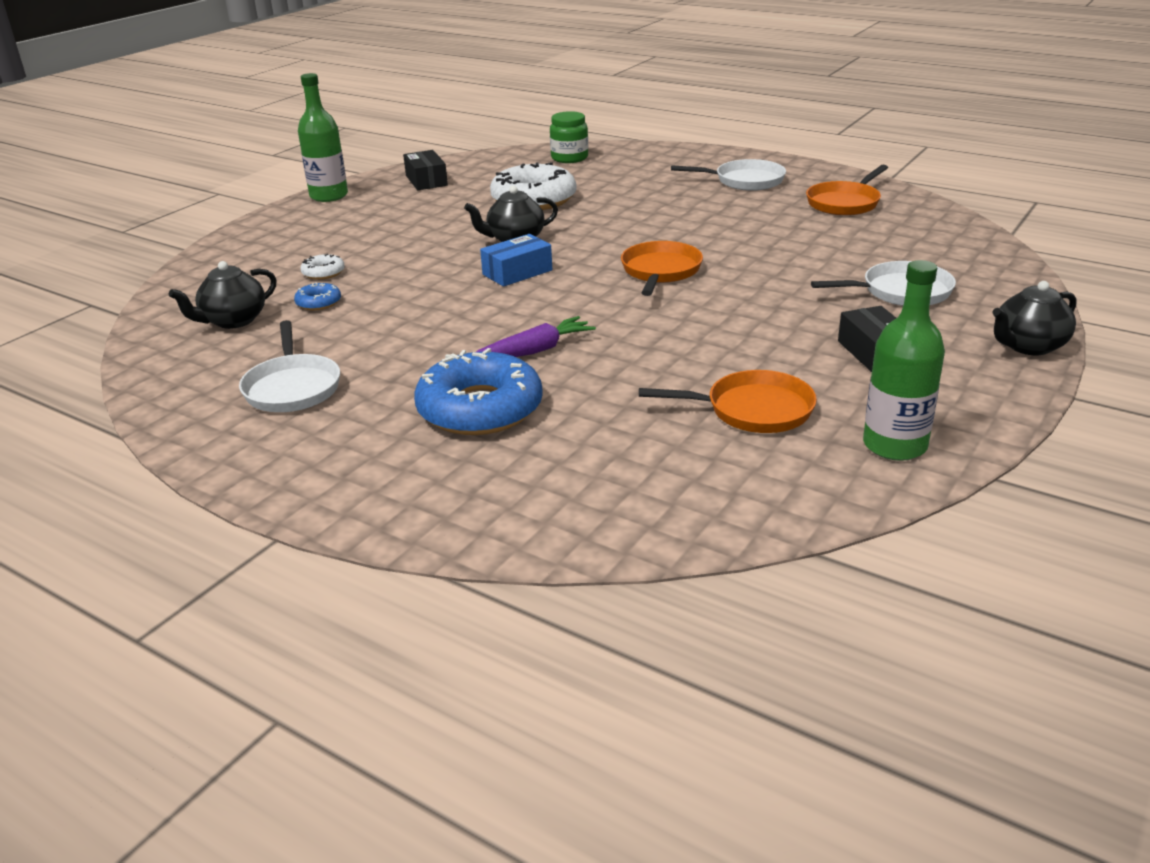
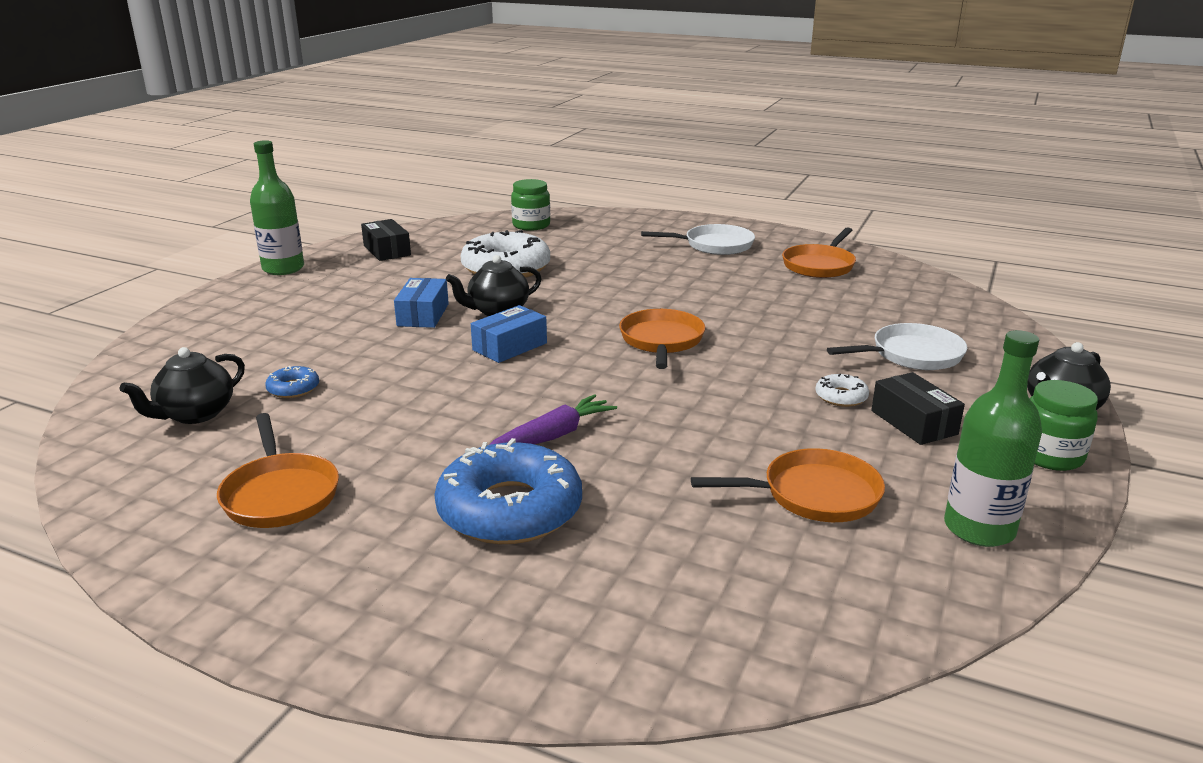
camera: 10 degrees left, 5 degrees down
white pan [239,320,340,412] -> orange pan [217,413,339,528]
white donut [301,254,345,280] -> white donut moved to [815,374,869,407]
none -> blue box [394,278,449,328]
none -> green jar [1030,380,1098,471]

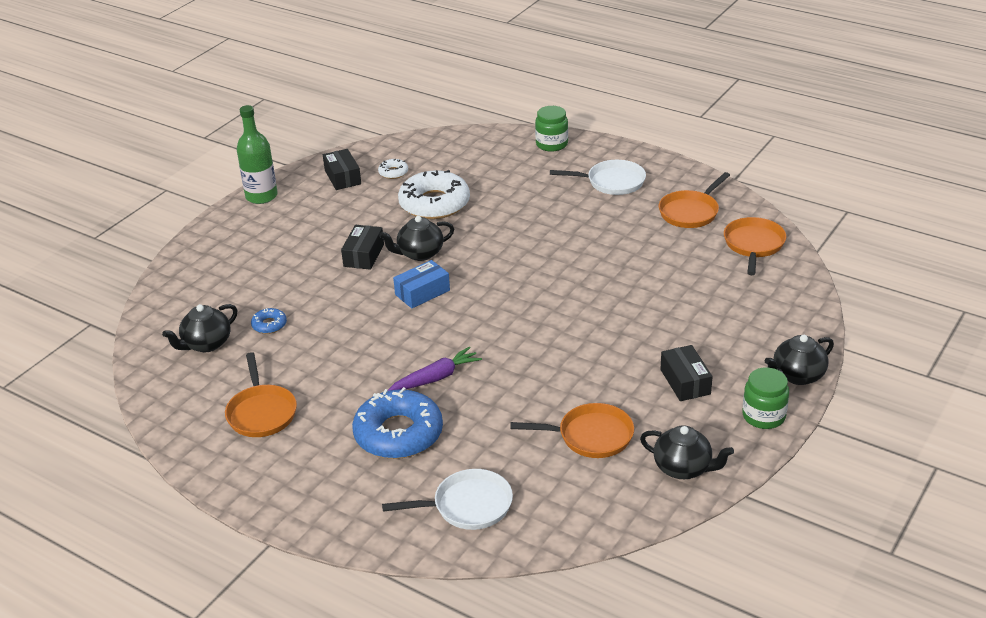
camera: 10 degrees right, 10 degrees up
blue box [394,278,449,328] -> black box [341,225,384,270]
green jar [511,179,550,231] -> green jar moved to [535,106,568,152]
orange pan [619,309,705,369] -> orange pan moved to [724,217,786,275]
white donut [815,374,869,407] -> white donut moved to [378,159,408,179]
white pan [827,323,967,370] -> white pan moved to [382,469,513,530]
green bottle [944,330,1042,547] -> black teapot [640,426,734,479]

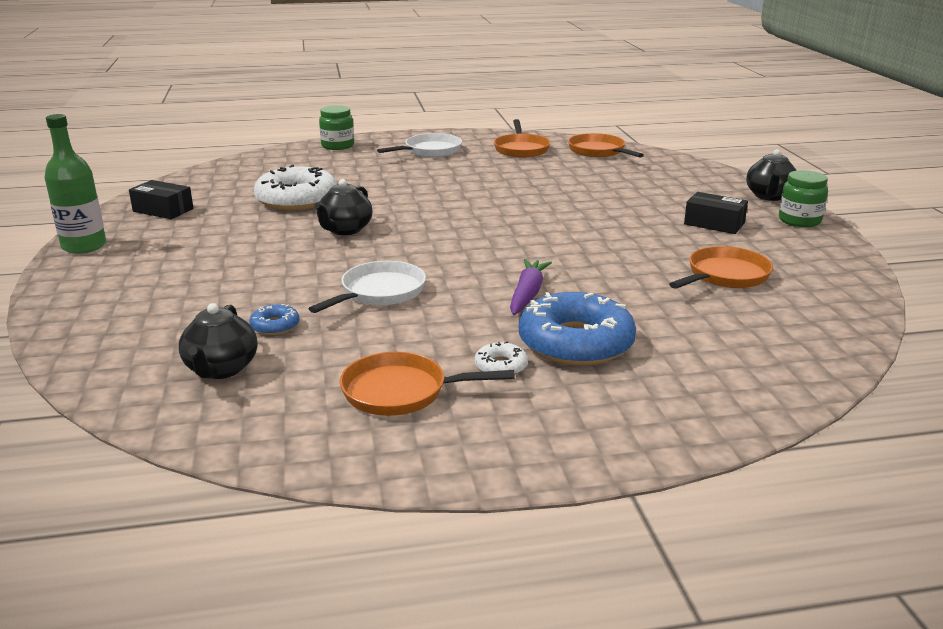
camera: 45 degrees left, 10 degrees down
orange pan [225,352,297,437] -> orange pan turned 150 degrees clockwise [340,352,515,416]
black box [341,225,384,270] -> none
white donut [378,159,408,179] -> white donut moved to [475,341,528,375]
white pan [382,469,513,530] -> white pan moved to [308,261,426,313]
blue box [393,260,450,308] -> none
black teapot [640,426,734,479] -> none

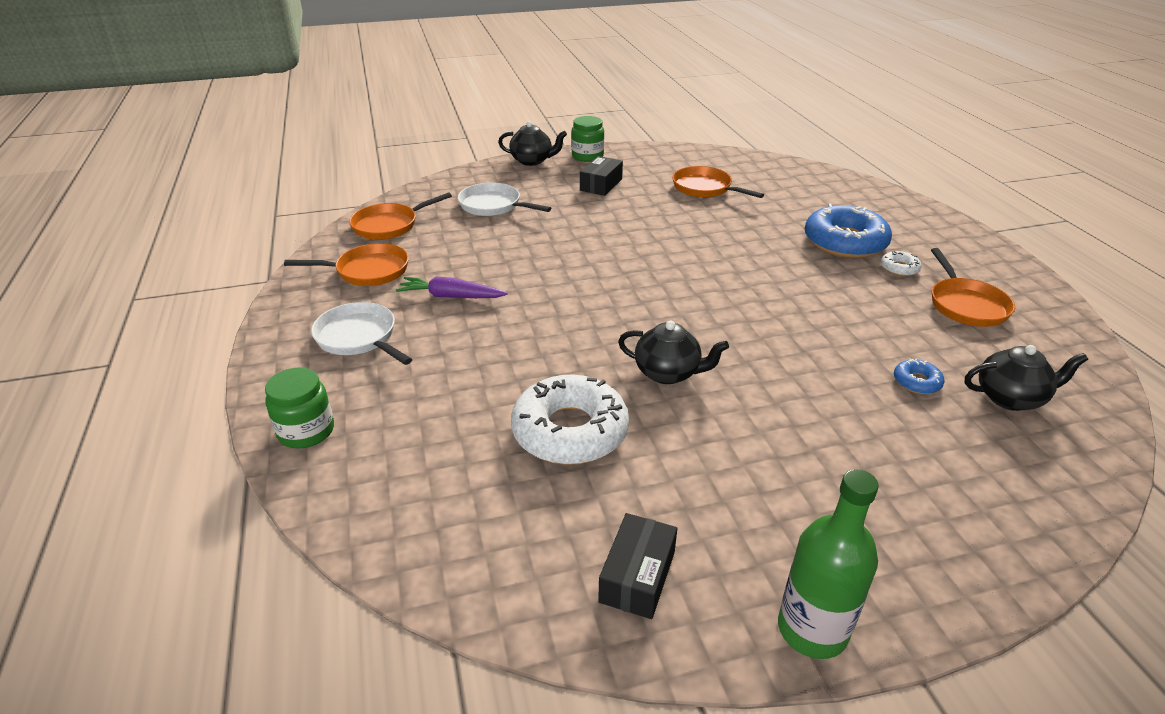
camera: 95 degrees left, 10 degrees up
white pan [308,261,426,313] -> white pan moved to [458,182,551,216]
purple carrot [510,259,552,315] -> purple carrot moved to [396,276,508,298]

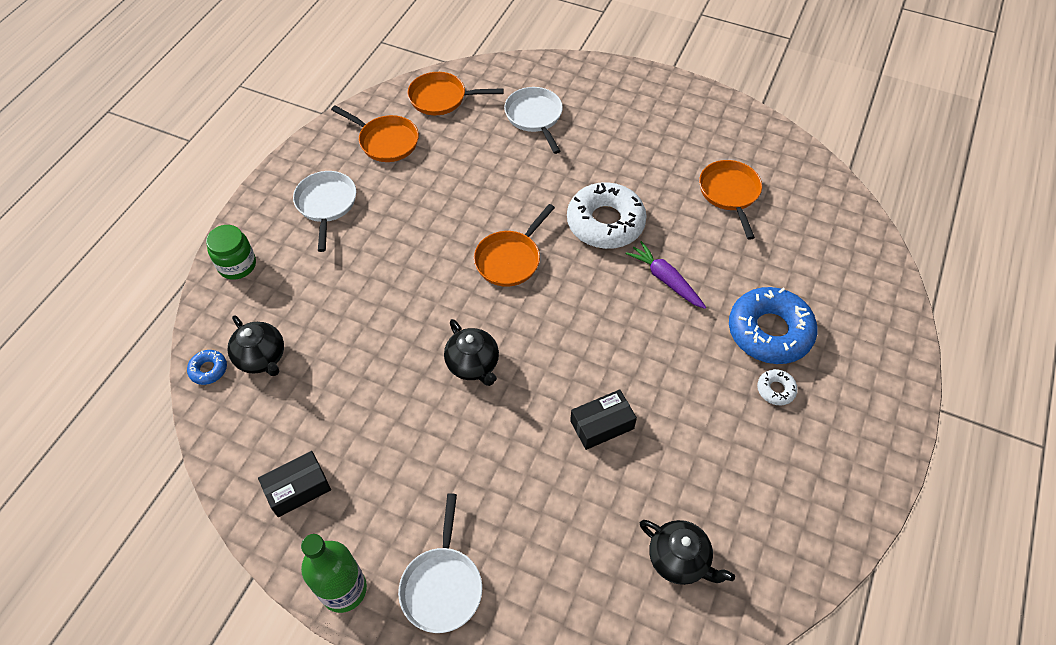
camera: 40 degrees right, 20 degrees up
purple carrot [396,276,508,298] -> purple carrot moved to [626,241,706,309]
black teapot [498,121,567,166] -> black teapot moved to [228,316,284,376]
white donut [511,375,629,465] -> white donut moved to [567,182,647,249]
green jar [571,116,604,162] -> none
black box [580,156,623,196] -> black box moved to [570,389,637,450]
blue donut [894,358,944,394] -> blue donut moved to [187,350,227,385]
orange pan [931,248,1015,327] -> orange pan moved to [474,204,555,287]
none -> white pan [398,493,482,633]

